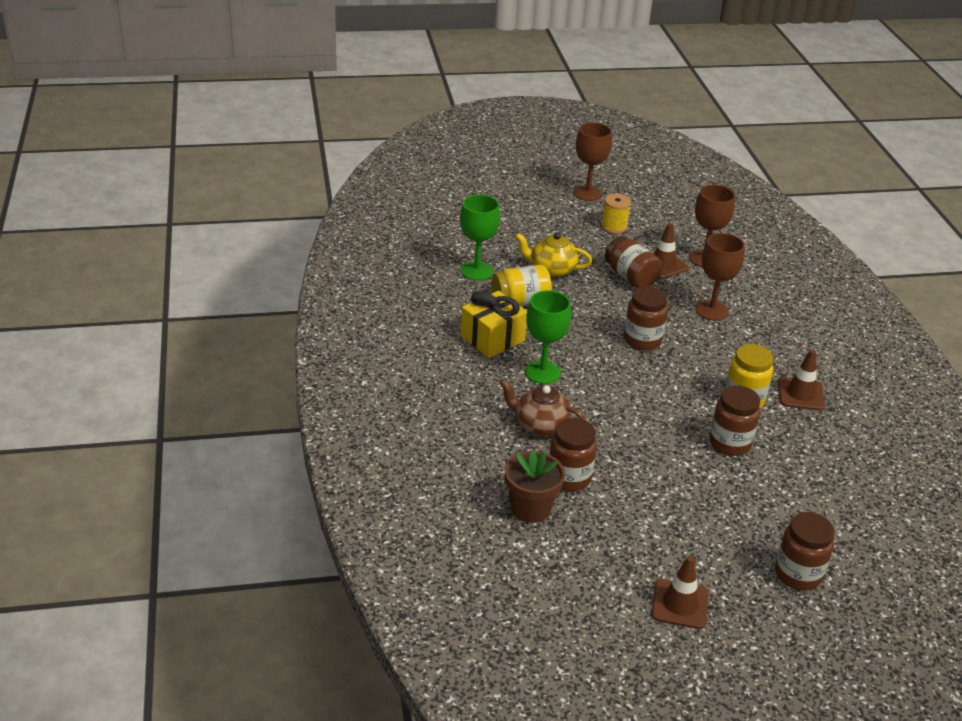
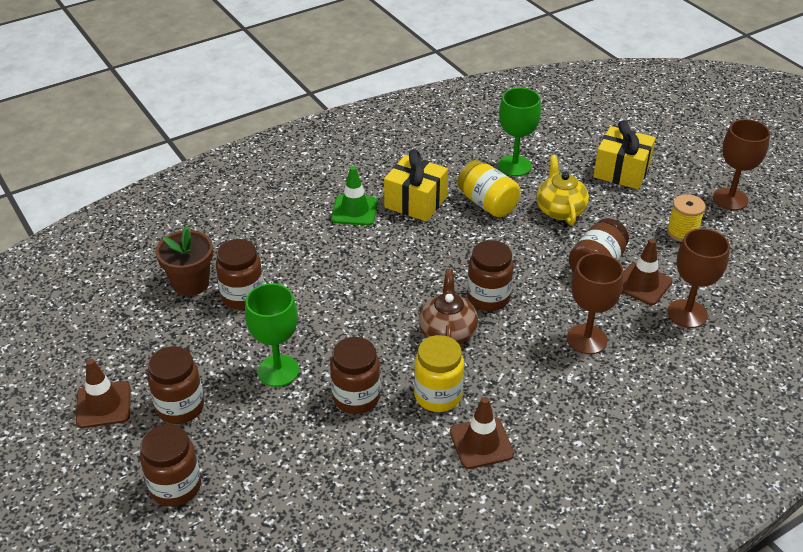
camera: 70 degrees right, 5 degrees up
brown teapot [500,379,586,436] -> brown teapot moved to [419,269,478,345]
green goblet [525,290,571,384] -> green goblet moved to [245,283,299,387]
none -> brown jar [147,346,204,424]
none -> green traffic cone [331,166,378,226]
none -> yellow gift [593,120,656,189]

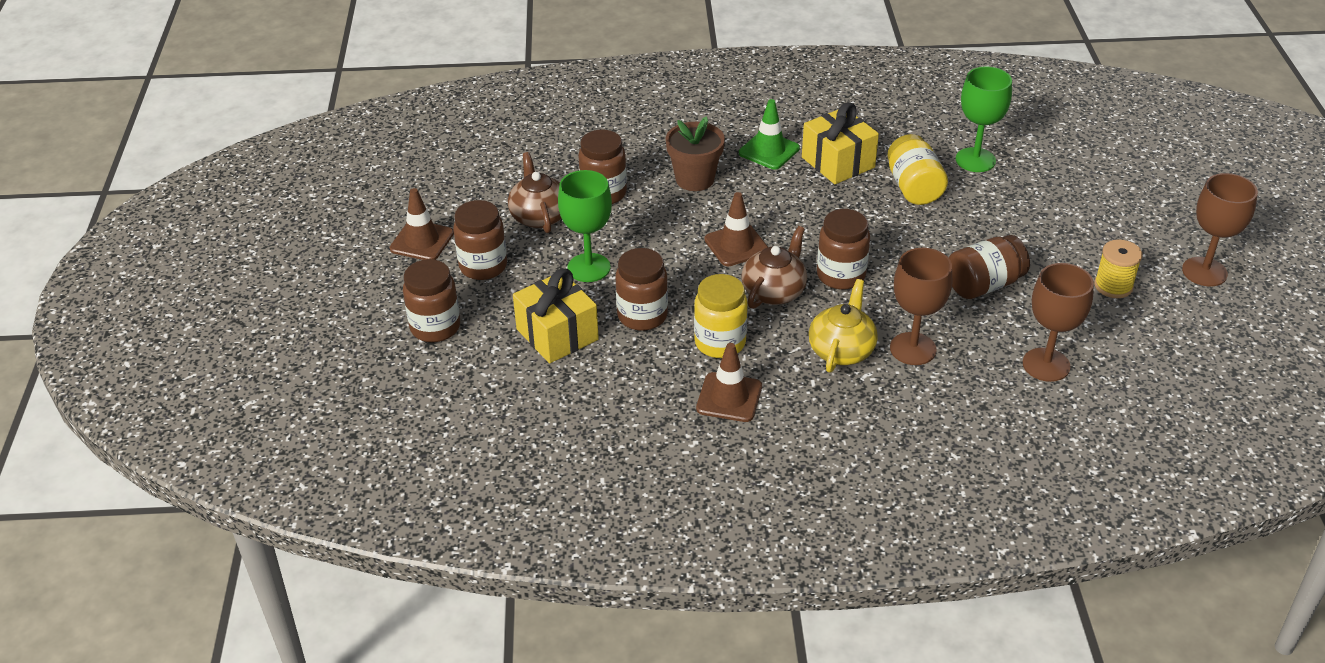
camera: 30 degrees right, 0 degrees up
brown flower pot [156,225,213,296] -> brown flower pot moved to [665,116,725,191]
yellow teapot [536,155,589,225] -> yellow teapot moved to [809,279,878,373]
yellow gift [593,120,656,189] -> yellow gift moved to [513,268,599,363]
brown traffic cone [622,239,672,305] -> brown traffic cone moved to [705,192,768,266]
none -> brown teapot [508,152,562,233]

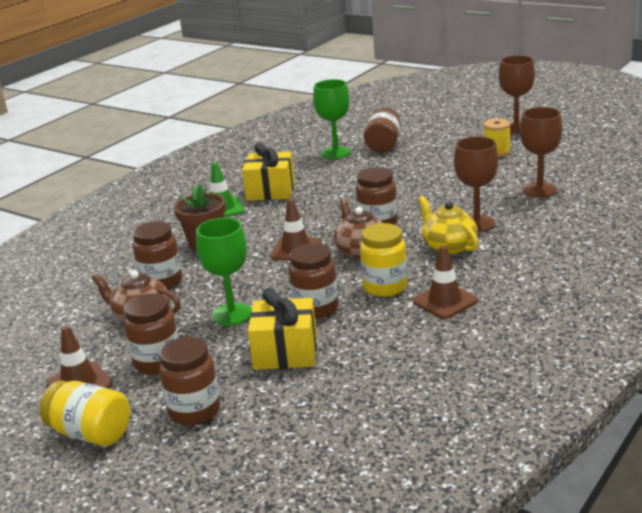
camera: 50 degrees left, 15 degrees down
yellow jar [887,134,948,205] -> yellow jar moved to [40,380,130,446]
brown jar [949,235,1030,299] -> brown jar moved to [364,108,401,152]

